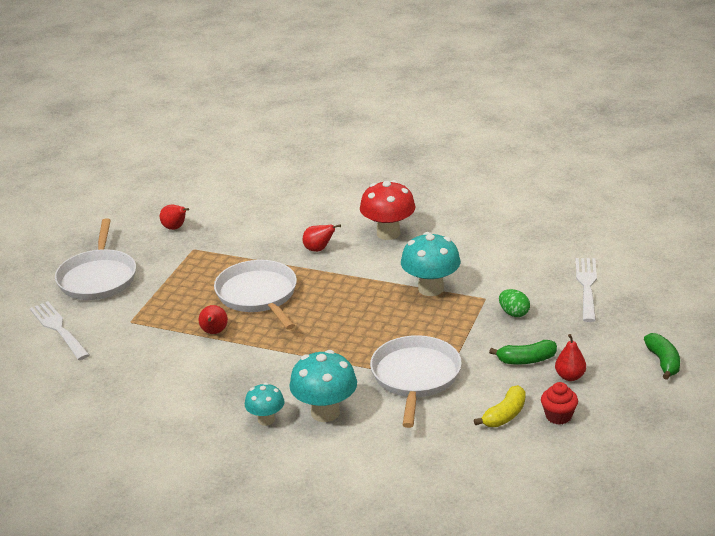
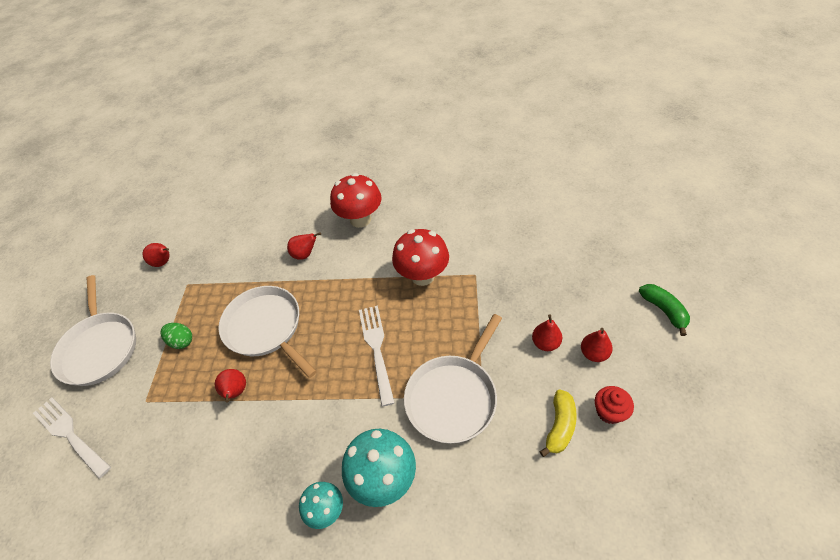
camera: 15 degrees left, 20 degrees up
white pan [370,335,462,428] -> white pan turned 135 degrees counterclockwise [404,314,502,444]
turquoise mushroom [401,232,461,296] -> red mushroom [392,229,449,286]
green banana [489,340,557,365] -> red pear [532,315,562,351]
green egg [499,289,530,317] -> green egg moved to [161,323,192,349]
white fork [576,258,597,322] -> white fork moved to [359,306,395,406]

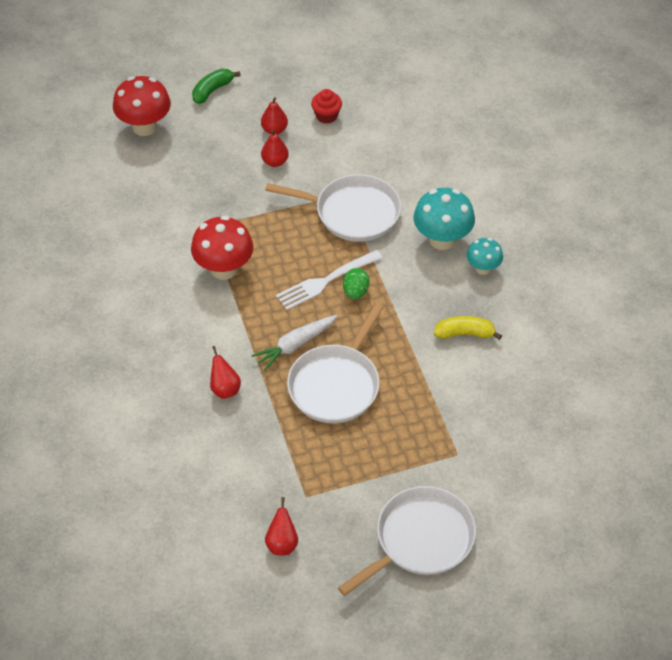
camera: 115 degrees left, 0 degrees up
white fork [33,397,111,478] -> none
green egg [161,323,192,349] -> green egg moved to [343,268,370,299]
red pear [215,369,246,403] -> none
red mushroom [330,173,382,228] -> red mushroom moved to [113,76,171,136]
yellow banana [540,389,577,457] -> yellow banana moved to [434,316,502,340]
none -> white carrot [252,315,337,371]

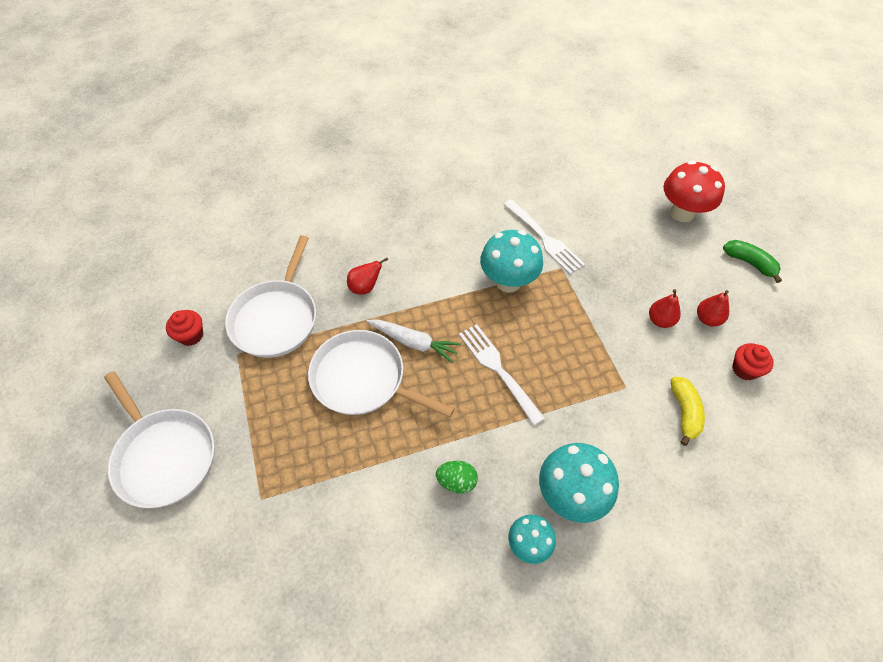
camera: 90 degrees right, 5 degrees up
red mushroom [191,215,254,280] -> turquoise mushroom [480,230,543,292]
white carrot [252,315,337,371] -> white carrot turned 150 degrees clockwise [366,319,461,363]
white pan [265,174,401,242] -> white pan moved to [225,236,316,358]
red pear [265,497,298,556] -> red cupcake [166,310,203,346]
green egg [343,268,370,299] -> green egg moved to [436,461,478,494]
yellow banana [434,316,502,340] -> yellow banana moved to [671,377,705,446]
none -> white fork [503,199,585,274]

